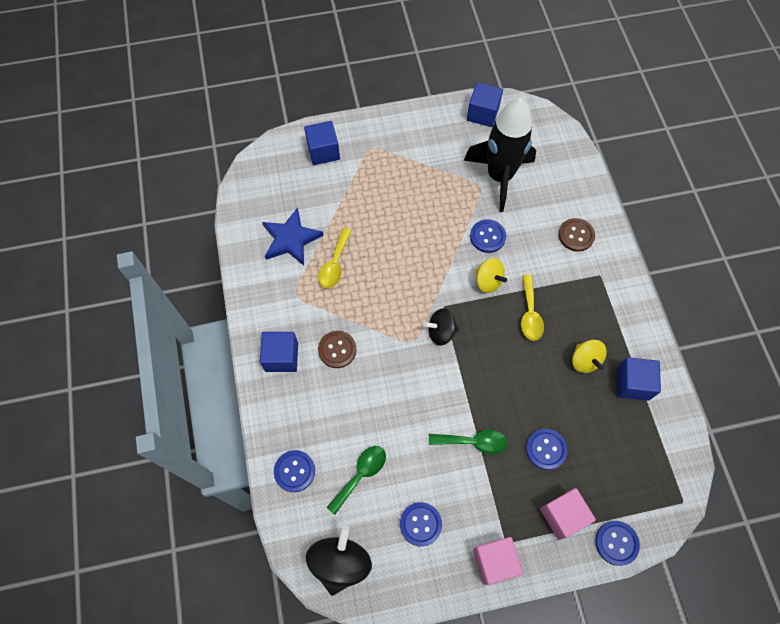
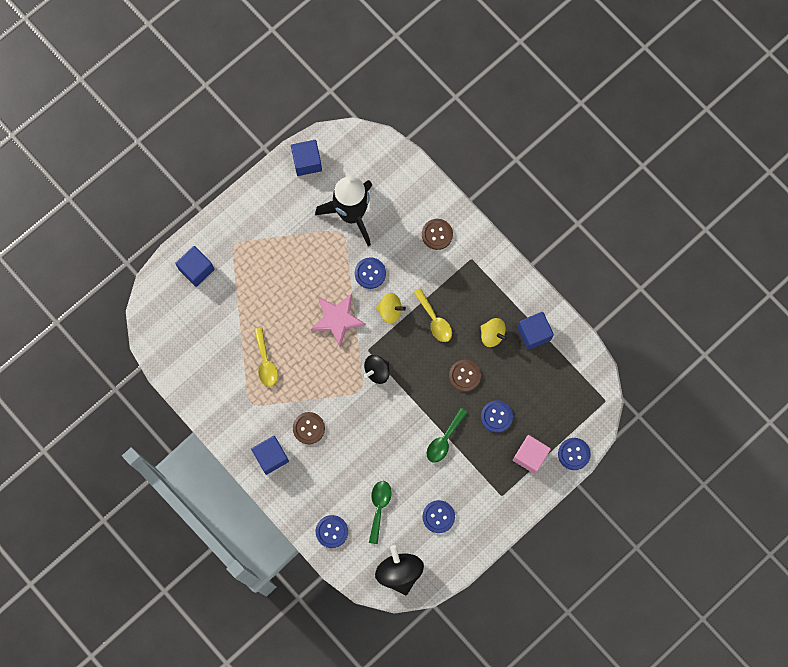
camera: 30 degrees left, 10 degrees up
blue star [262,207,324,266] -> none
green spoon [429,430,508,454] -> green spoon turned 150 degrees clockwise [427,408,468,463]
pink cube [473,537,523,585] -> none
none -> pink star [310,294,366,347]
none -> brown button [449,360,481,392]

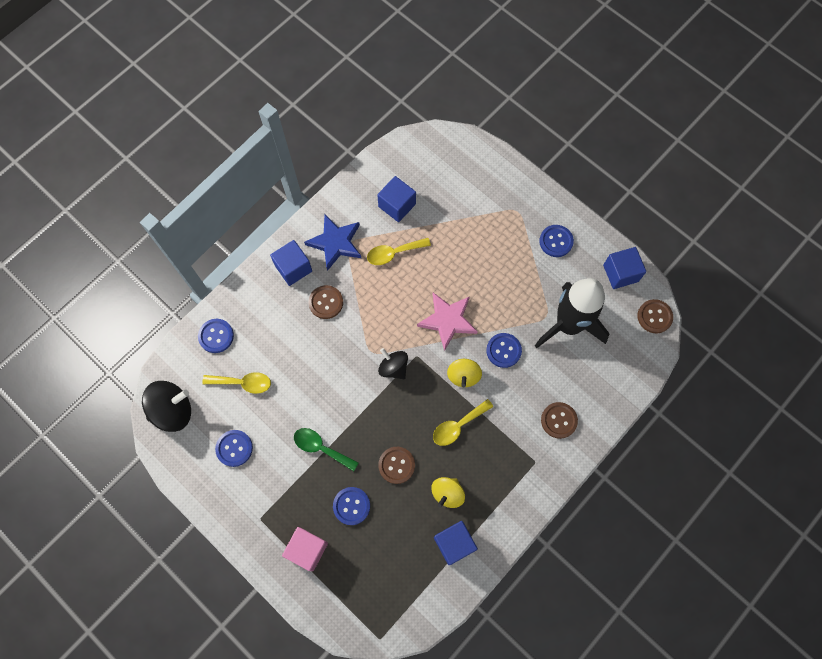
camera: 85 degrees right, 5 degrees down
blue cube [175,246,214,287] -> blue cube moved to [377,176,416,222]
green spoon [369,481,392,544] -> yellow spoon [202,372,271,394]
blue button [558,438,591,470] -> blue button moved to [539,225,574,257]
none -> blue star [304,215,361,271]
none -> brown button [637,299,673,333]

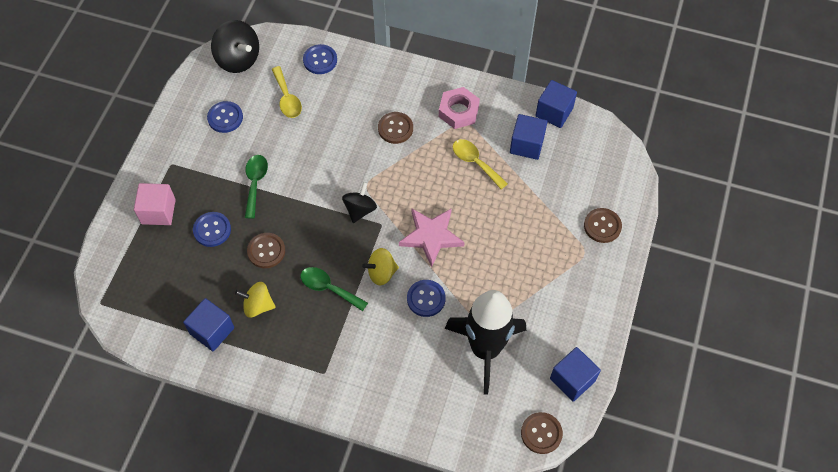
camera: 65 degrees right, 10 degrees down
blue cube [270,240,312,286] -> blue cube moved to [535,80,577,128]
blue star [304,215,361,271] -> pink nut [439,87,480,129]
yellow spoon [433,399,493,446] -> green spoon [300,267,368,311]
blue button [539,225,574,257] -> none
brown button [541,402,578,439] -> brown button moved to [584,208,622,243]

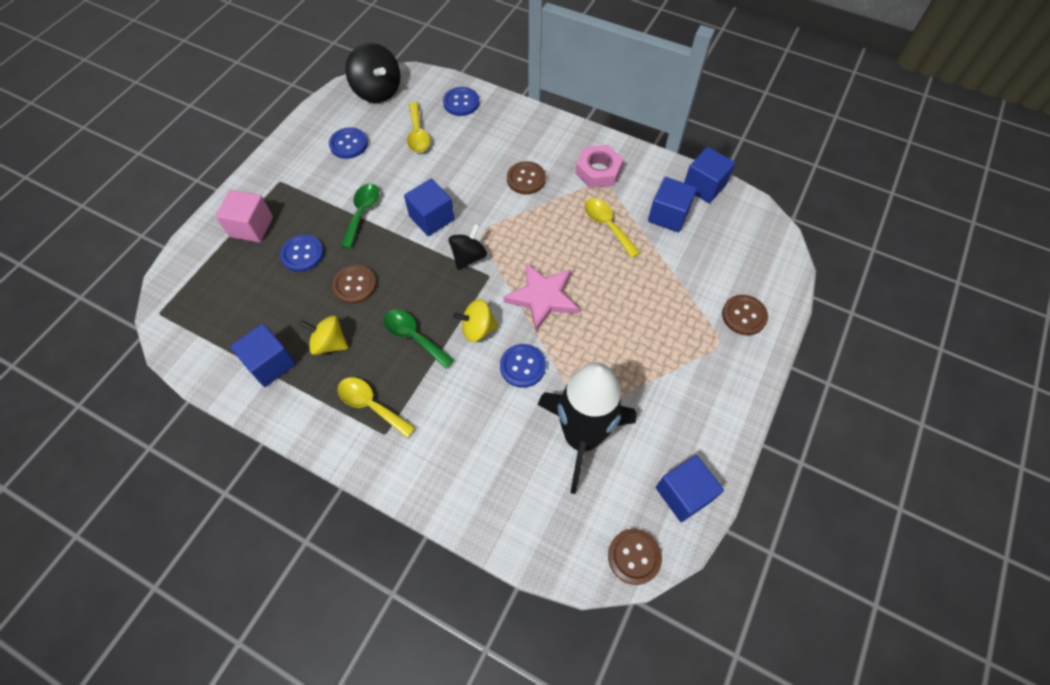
camera: 10 degrees right, 0 degrees up
none -> yellow spoon [337,377,415,438]
none -> blue cube [404,179,455,236]

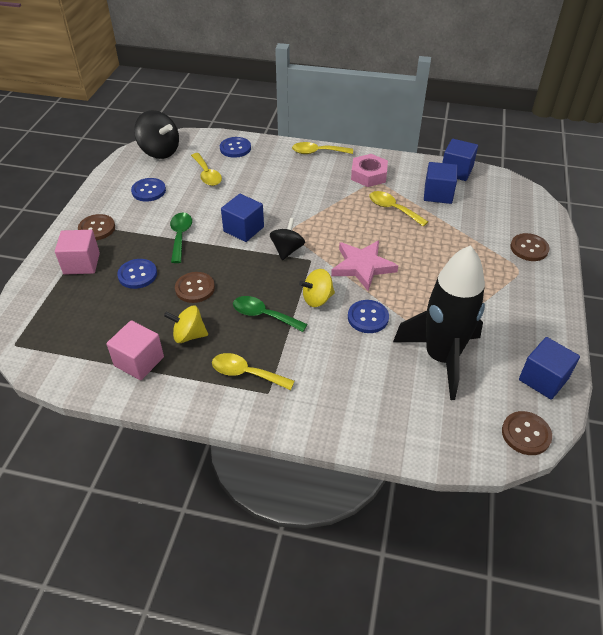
camera: 15 degrees left, 15 degrees down
blue cube [230,323,296,387] -> pink cube [106,320,164,380]
brown button [507,161,546,194] -> brown button moved to [78,214,115,240]
none -> yellow spoon [292,142,353,154]

